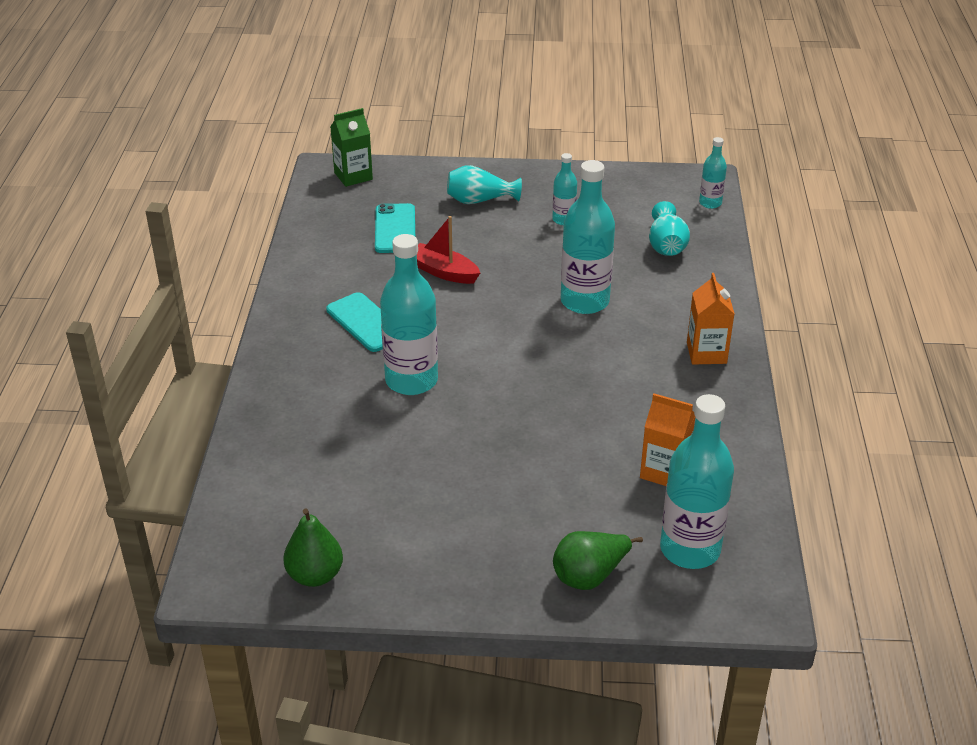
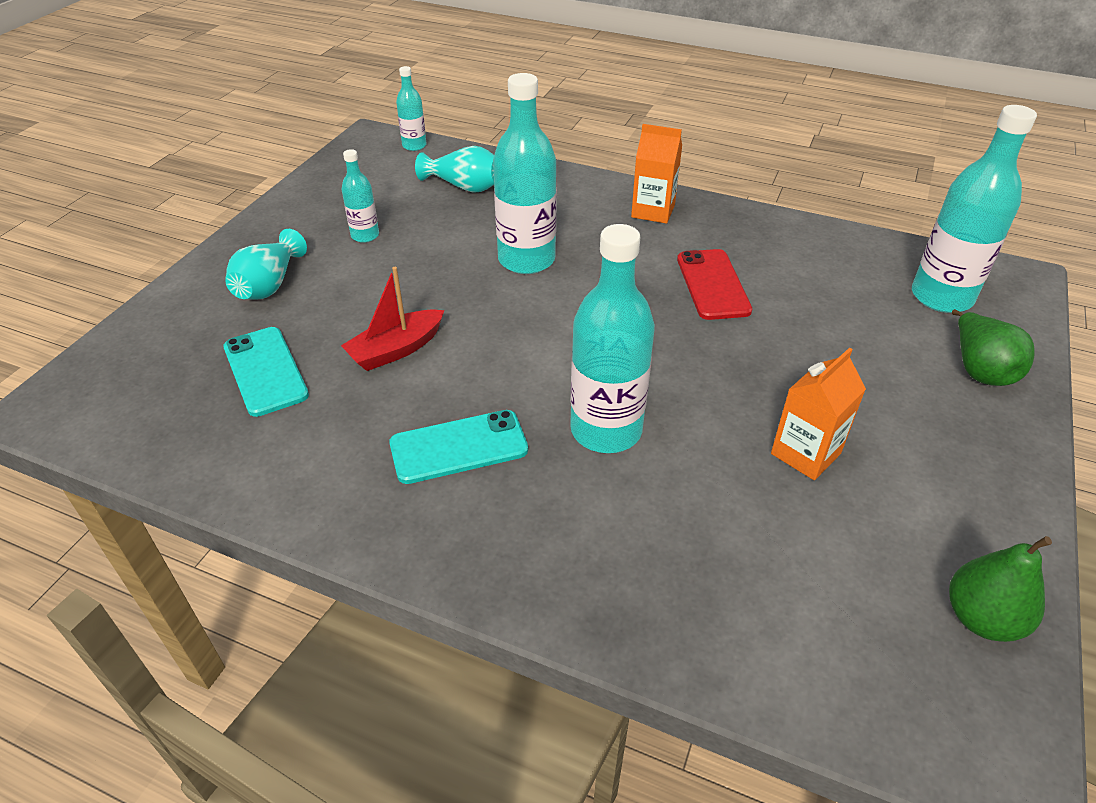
camera: 70 degrees left, 5 degrees up
green carton [330,108,373,187] -> none
turquoise phone [375,203,415,253] -> turquoise phone turned 45 degrees clockwise [223,327,309,417]
orange carton [640,394,695,486] -> orange carton moved to [771,348,866,480]
none -> red phone [677,249,752,320]

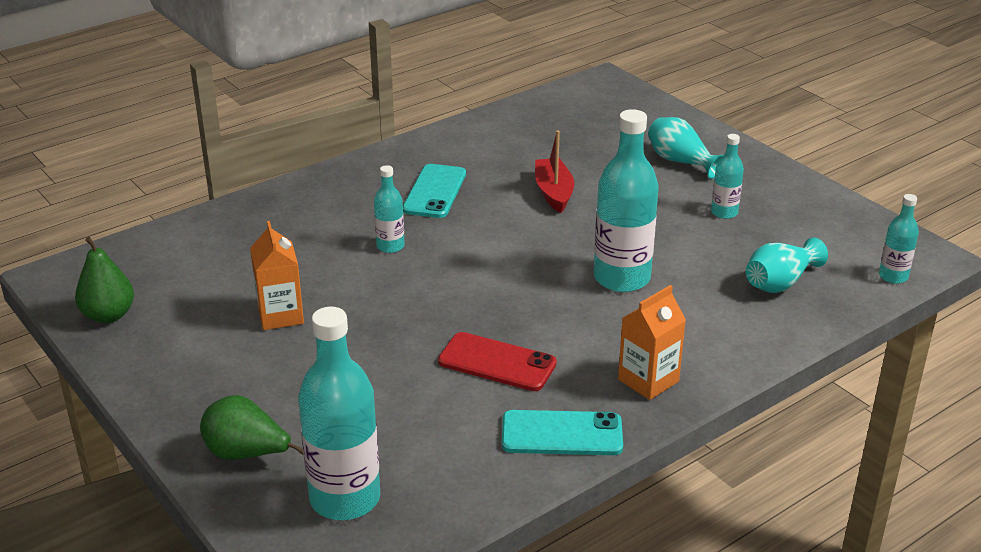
camera: 120 degrees right, 10 degrees down
turquoise phone [223,327,309,417] -> turquoise phone moved to [502,410,623,455]
turquoise bottle [570,224,655,453] -> turquoise bottle [374,165,405,253], size x0.51

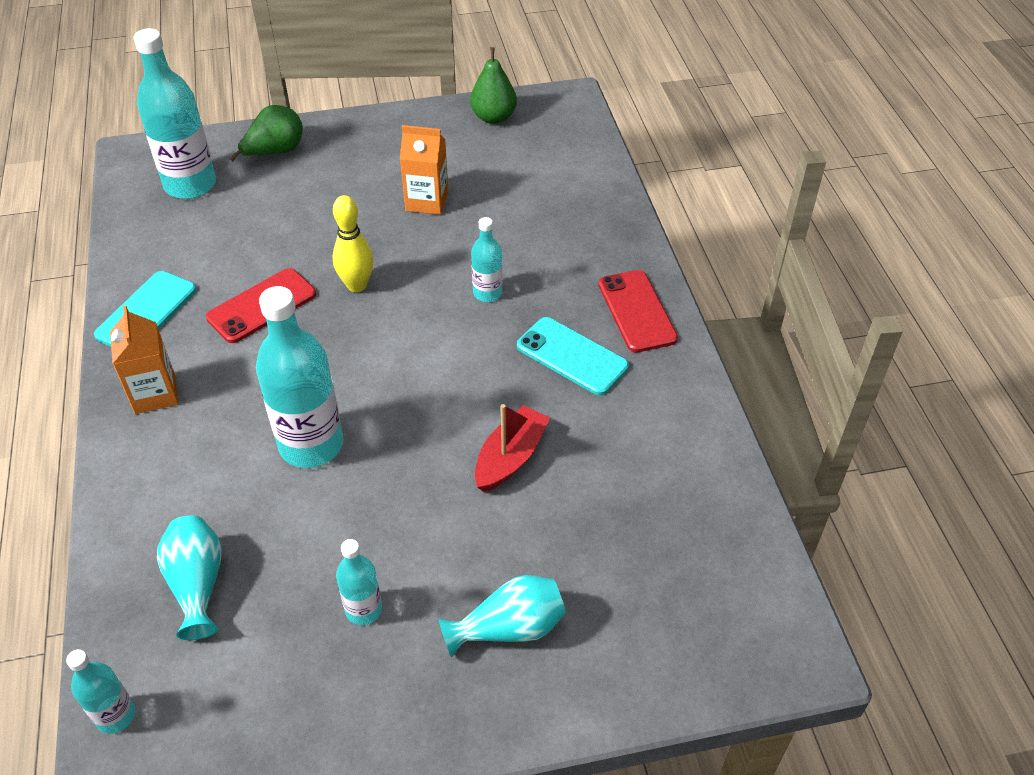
camera: 115 degrees right, 15 degrees up
red boat [535,130,574,213] -> red boat turned 75 degrees counterclockwise [475,404,550,492]
none -> yellow bowling pin [333,195,373,292]
none -> red phone [598,270,678,353]

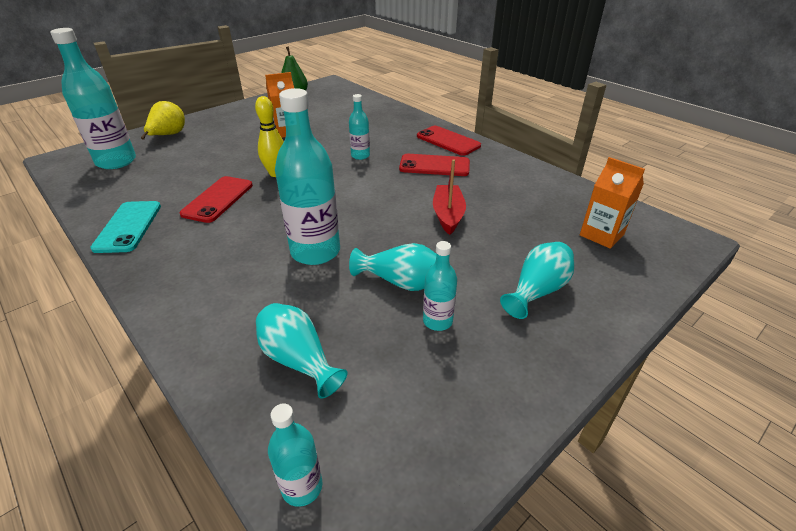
camera: 30 degrees left, 10 degrees down
orange carton [110,305,179,414] -> orange carton moved to [580,157,645,249]
green pear [229,105,303,162] -> yellow pear [141,101,185,140]
turquoise phone [517,317,629,395] -> red phone [399,154,470,176]
none -> turquoise vase [349,243,437,291]

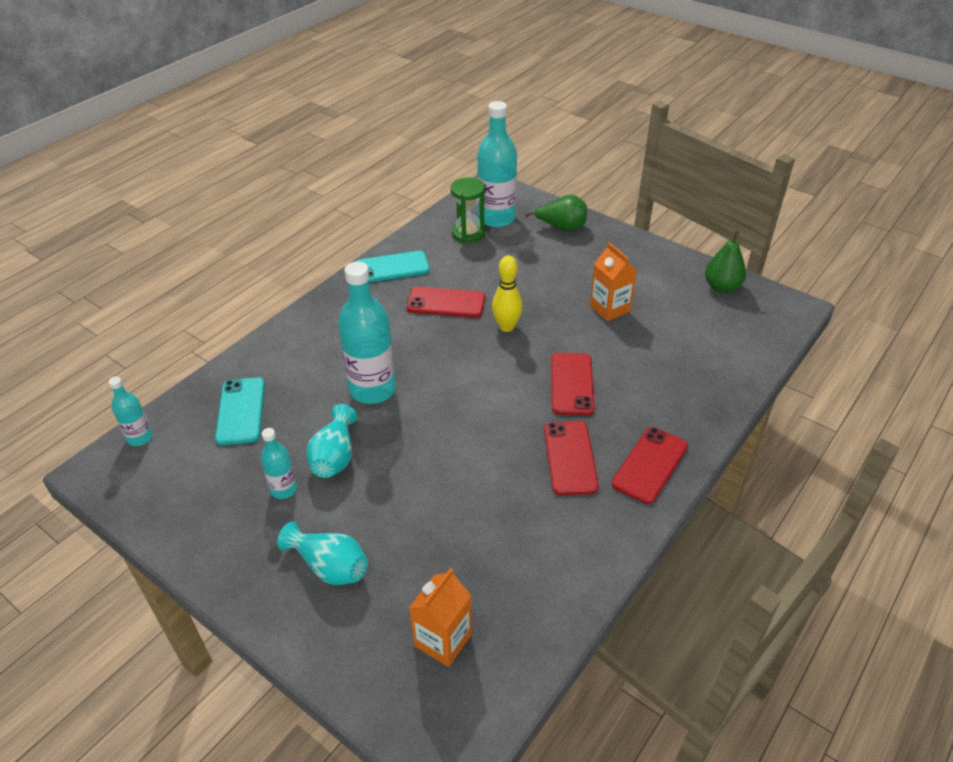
camera: 80 degrees right, 5 degrees up
yellow pear [141,101,185,140] -> green pear [525,195,587,232]
turquoise vase [256,303,347,398] -> turquoise phone [215,378,265,445]
turquoise bottle [349,94,370,160] -> red phone [551,353,595,415]
red boat [433,159,466,235] -> none
none -> green hourglass [450,177,485,243]

